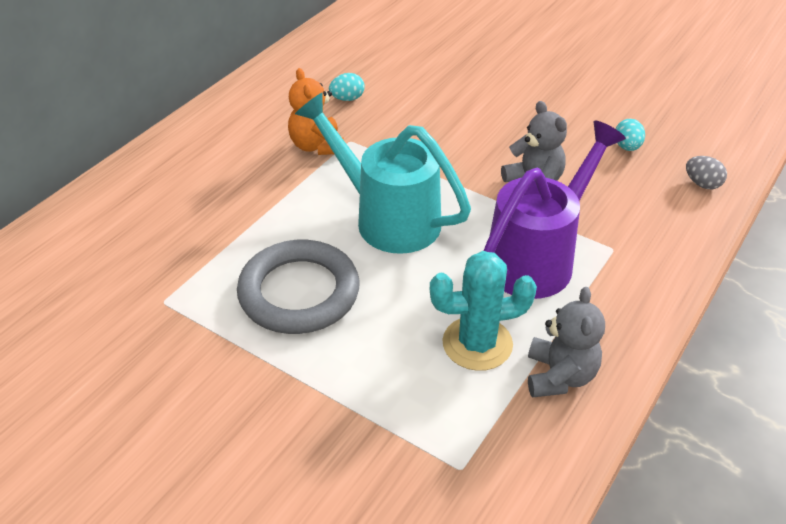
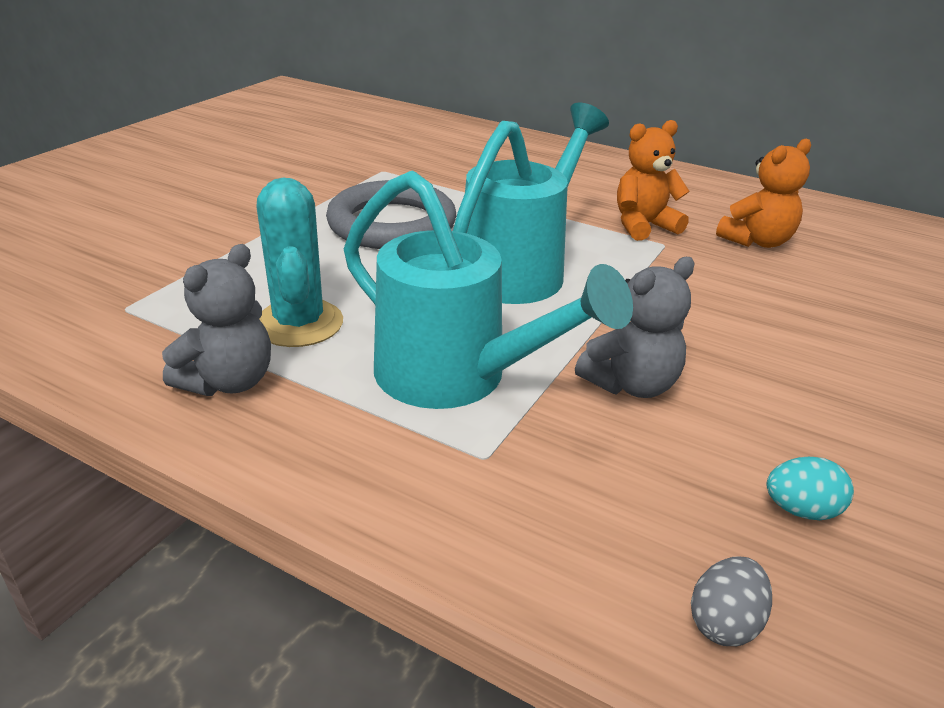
camera: 85 degrees right, 10 degrees down
turquoise egg [329,73,365,101] -> orange teddy bear [716,139,811,248]
purple watering can [484,121,626,299] -> turquoise watering can [344,170,633,409]
grey teddy bear [528,287,605,397] -> grey teddy bear turned 60 degrees counterclockwise [162,244,271,396]

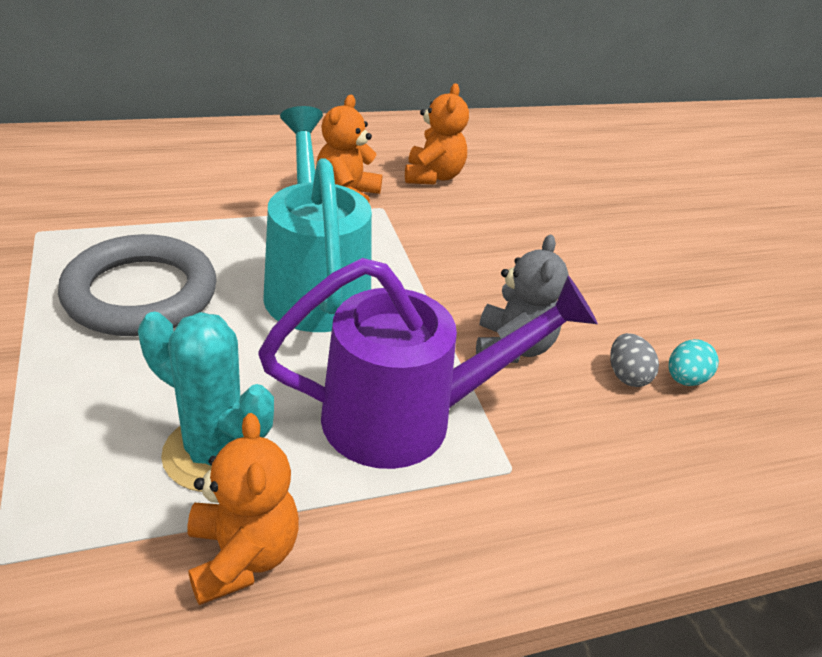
camera: 50 degrees left, 5 degrees up
grey teddy bear [162,244,271,396] -> orange teddy bear [188,413,299,605]
turquoise watering can [344,170,633,409] -> purple watering can [258,258,598,469]
grey egg [691,557,772,646] -> grey egg moved to [610,333,659,387]

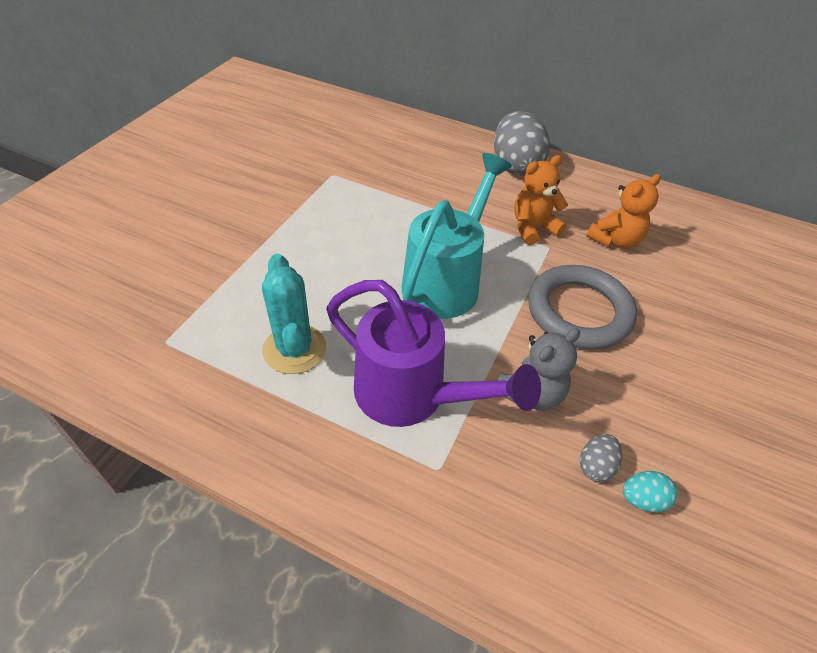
camera: 45 degrees right, 10 degrees up
grey ring [58,234,217,336] -> grey ring moved to [528,265,637,349]
orange teddy bear [188,413,299,605] -> none
none -> grey egg [494,111,550,175]

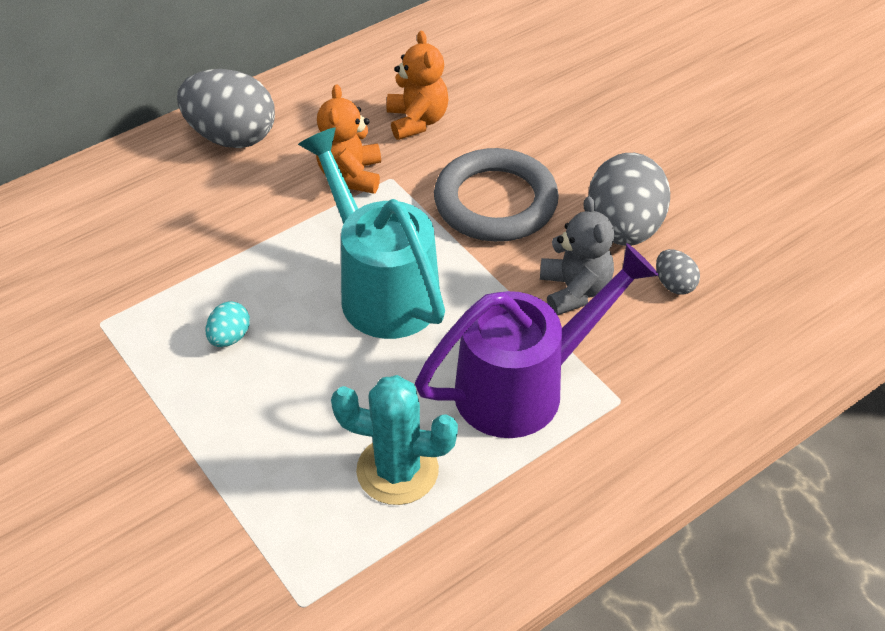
camera: 60 degrees left, 0 degrees up
turquoise egg [623,471,678,512] -> turquoise egg moved to [206,301,250,347]
none -> grey egg [588,153,670,246]

